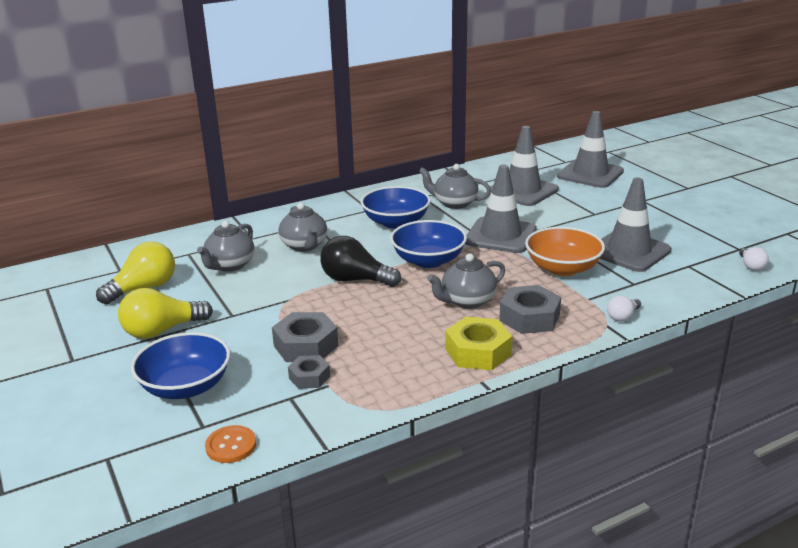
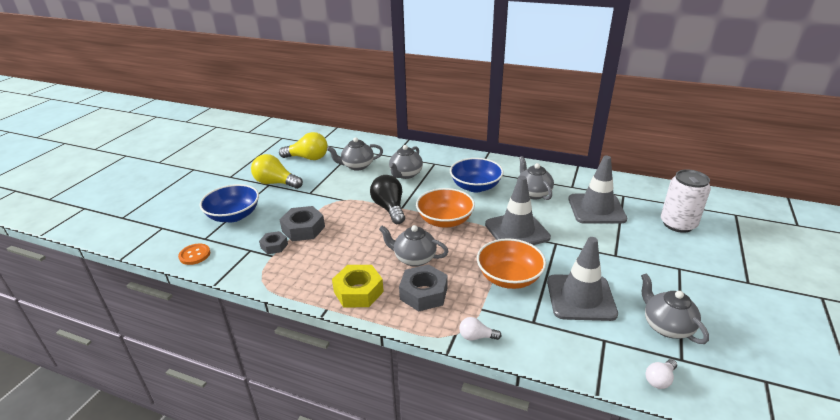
camera: 50 degrees right, 5 degrees up
blue bowl [390,220,467,268] -> orange bowl [416,188,475,228]
grey traffic cone [557,111,624,188] -> white can [661,169,711,233]
none -> grey teapot [641,273,709,344]

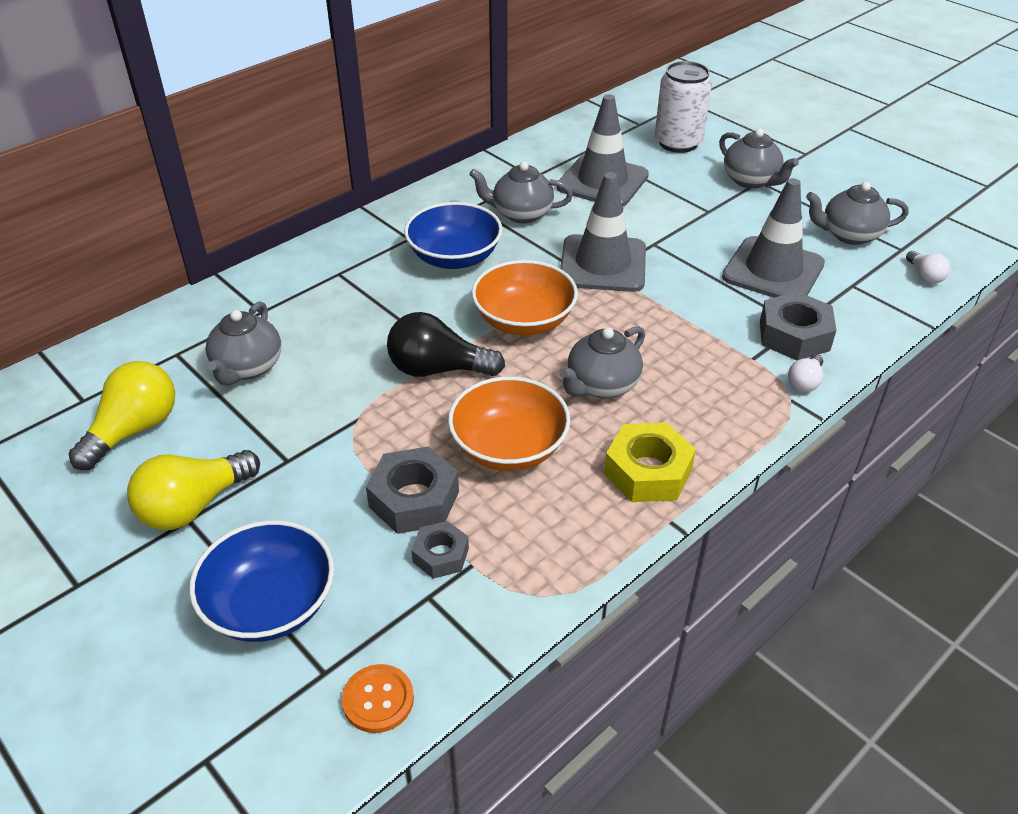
camera: 65 degrees left, 10 degrees up
grey teapot [389,145,423,179] -> grey teapot moved to [719,128,799,189]
grey nut [399,264,448,311] -> grey nut moved to [760,292,837,361]
orange bowl [477,238,546,289] -> orange bowl moved to [448,377,570,471]

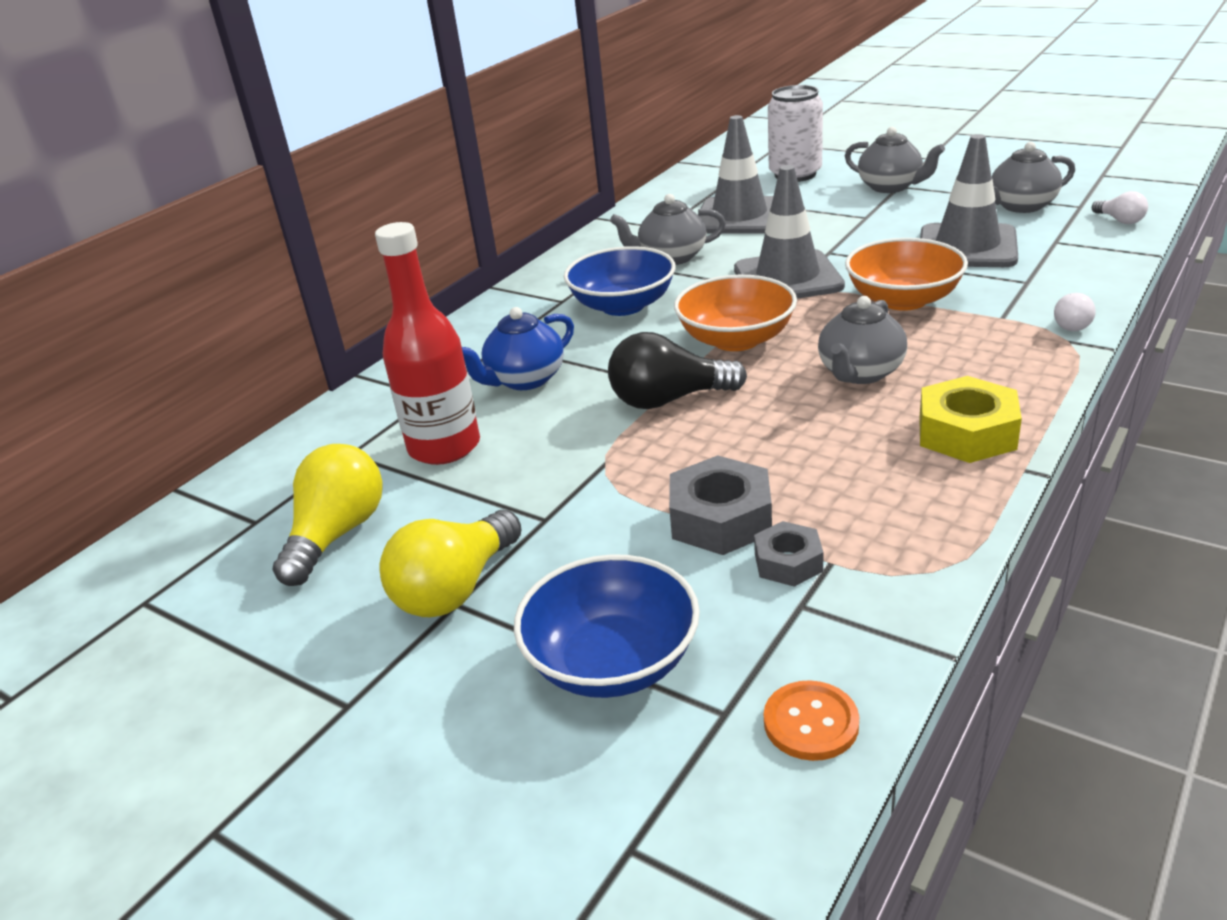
camera: 10 degrees left, 10 degrees down
grey teapot [206,301,281,386] -> red bottle [375,222,480,465]
orange bowl [448,377,570,471] -> orange bowl moved to [845,238,968,311]
grey nut [760,292,837,361] -> none
none -> blue teapot [462,307,574,390]

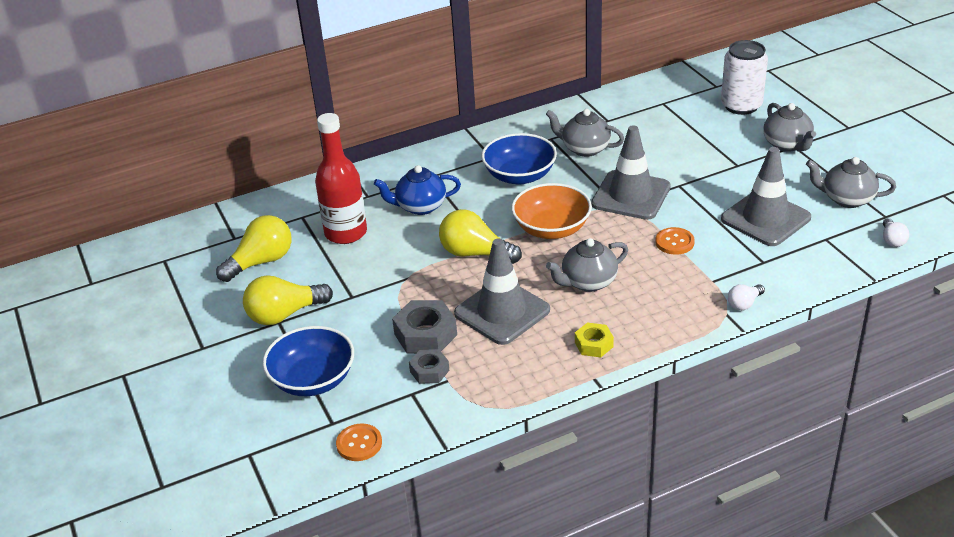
camera: 30 degrees right, 5 degrees up
black light bulb [608,332,747,409] -> yellow light bulb [439,209,522,264]
grey traffic cone [698,115,773,234] -> grey traffic cone moved to [454,238,550,345]
orange bowl [845,238,968,311] -> orange button [655,227,695,255]
yellow nut [919,376,1022,463] -> yellow nut [575,322,614,357], size x0.60

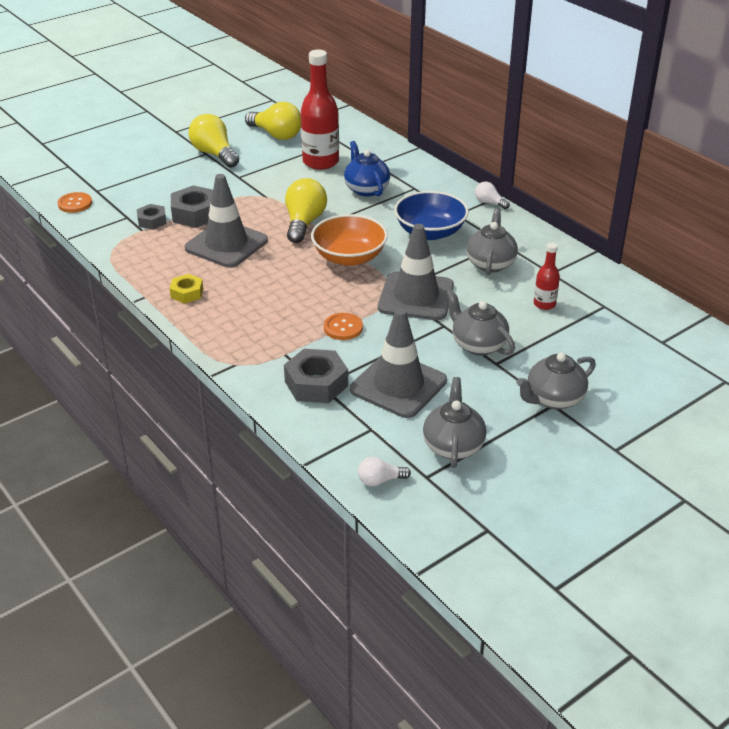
camera: 75 degrees right, 0 degrees up
blue bowl [263,326,354,396] -> none
grey teapot [546,238,628,292] -> grey teapot moved to [446,289,515,356]
white can [721,40,768,115] -> none
white light bulb [728,284,765,311] -> white light bulb moved to [475,182,510,209]
none -> grey nut [284,349,348,403]
none -> red bottle [534,242,560,310]

